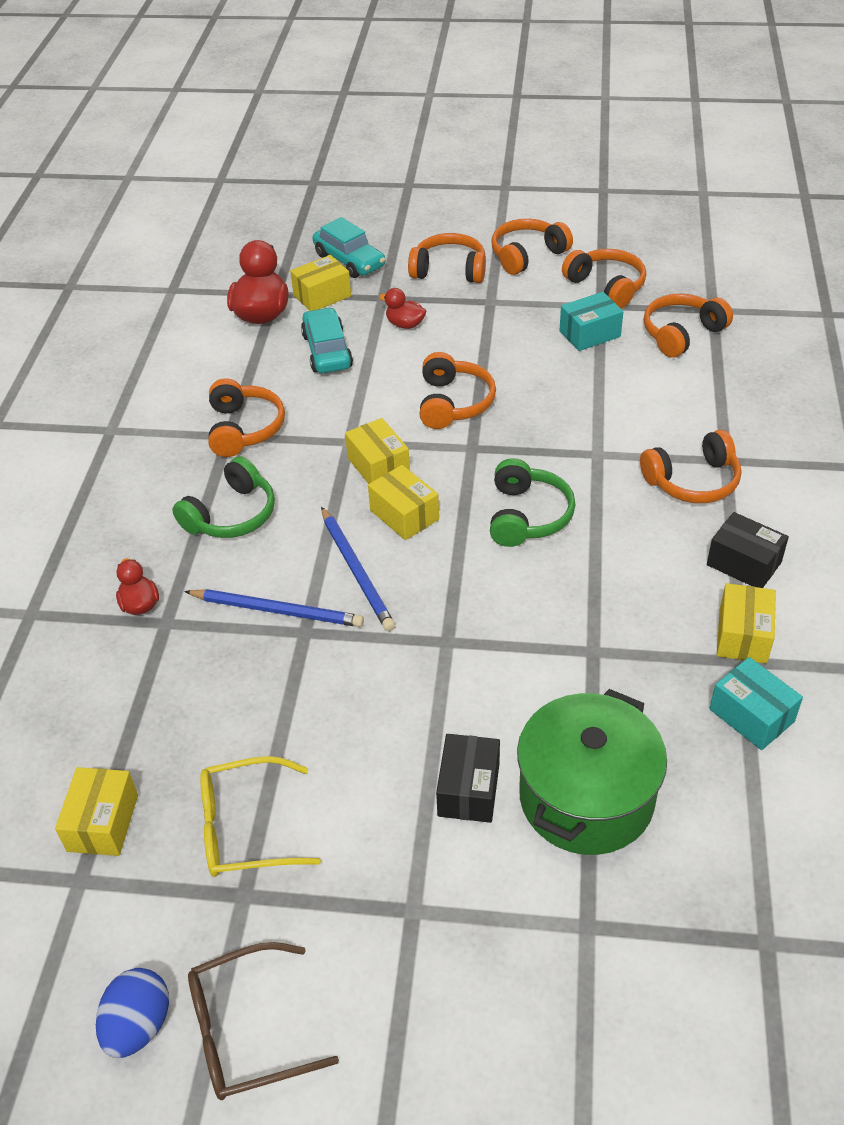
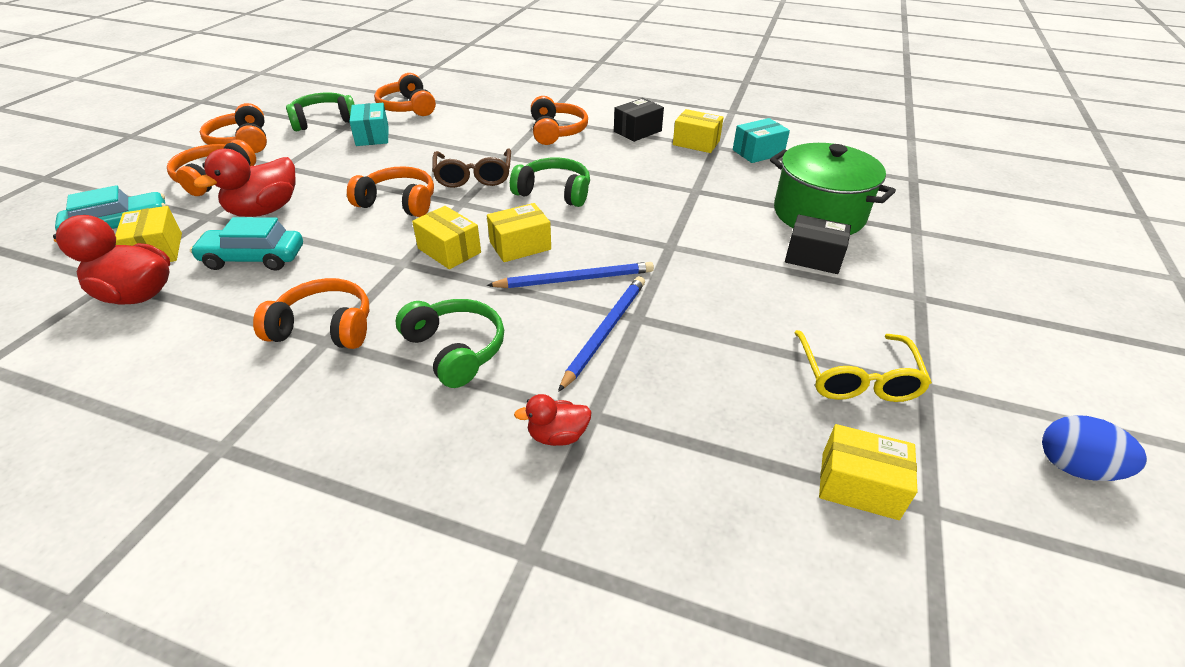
camera: 80 degrees left, 5 degrees down
brown glasses [188,942,339,1100] -> brown glasses moved to [432,148,511,188]
yellow box [345,418,410,484] -> yellow box turned 60 degrees clockwise [412,206,481,269]
red duck [379,288,426,329] -> red duck [194,149,296,217], size x1.84
orange headphones [562,249,646,308] -> green headphones [286,93,355,131]

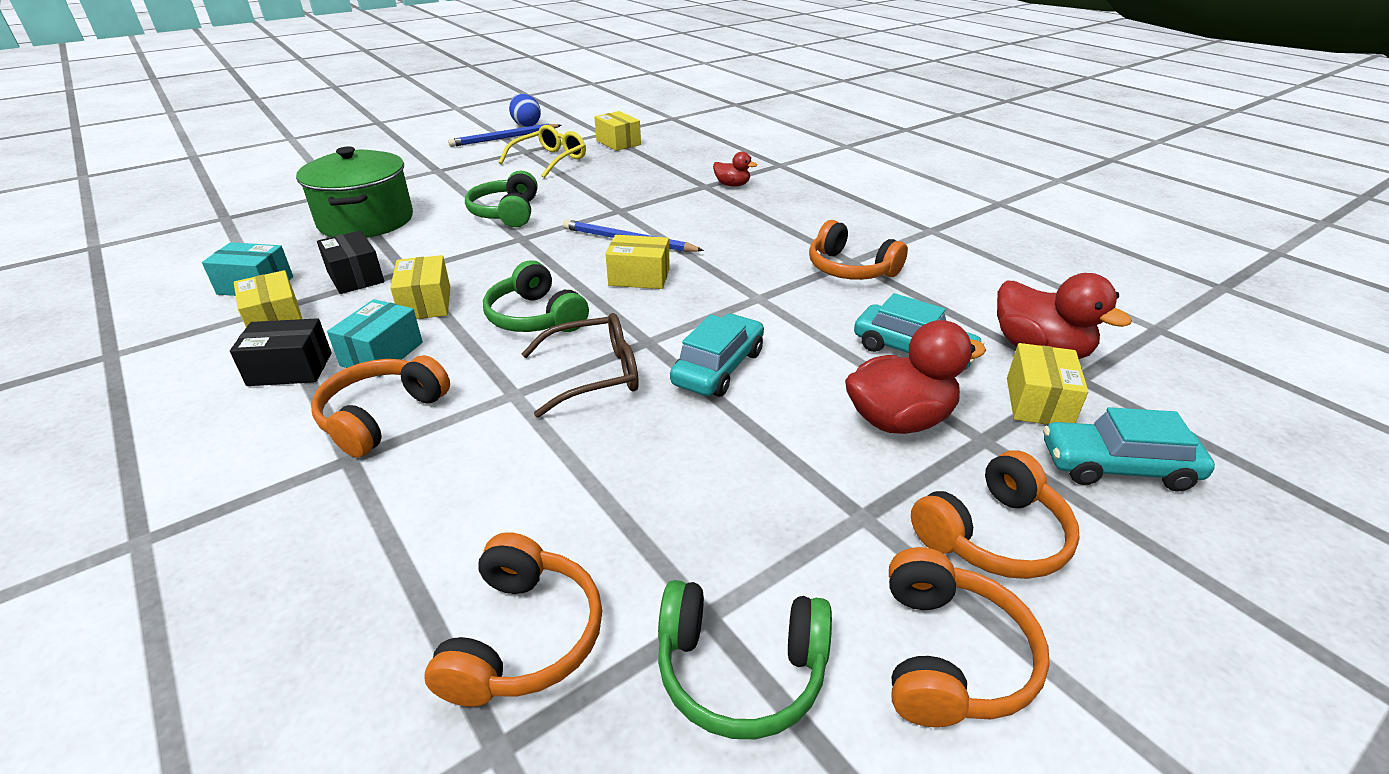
camera: 145 degrees left, 5 degrees down
orange headphones [347,166,434,217] -> turquoise car [670,314,764,397]
turquoise box [349,103,389,146] -> turquoise box moved to [327,299,423,377]
green headphones [396,299,504,388] -> green headphones moved to [465,171,538,227]
yellow box [412,206,481,269] -> yellow box moved to [390,255,450,319]
brown glasses [432,148,511,188] -> brown glasses turned 45 degrees clockwise [522,313,639,418]
blue pencil [558,276,645,392] -> blue pencil moved to [448,124,561,147]
black box [785,214,851,274] -> black box moved to [317,231,384,294]

